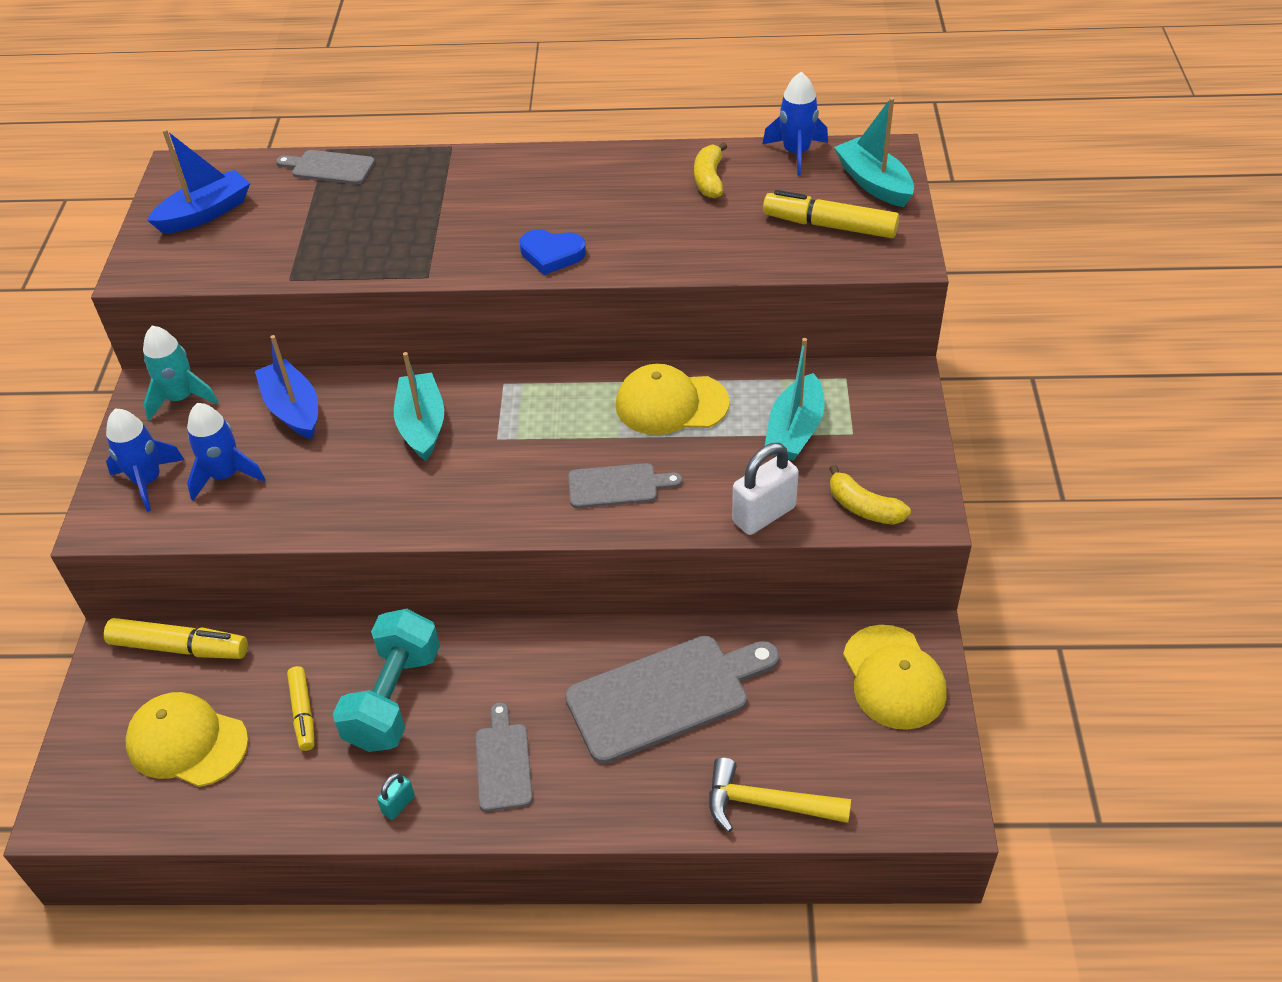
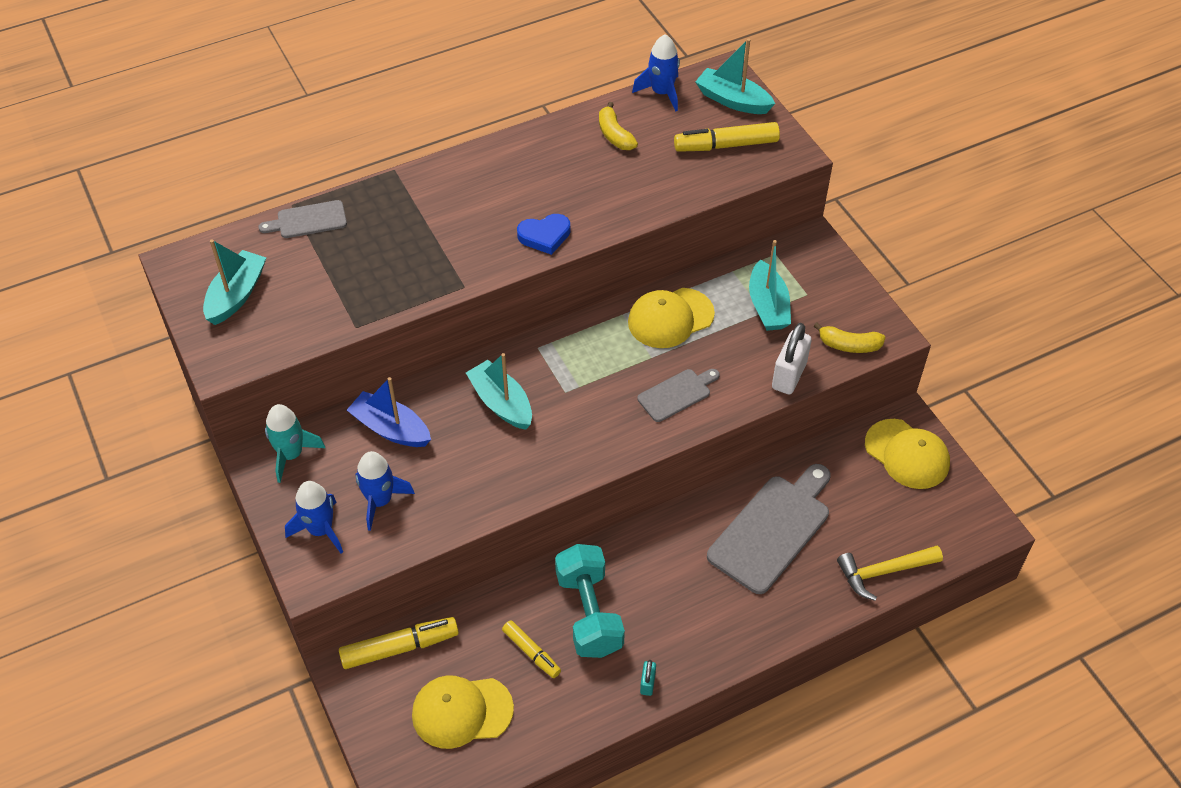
camera: 30 degrees left, 5 degrees up
blue boat [147,129,250,234] -> turquoise boat [203,239,266,325]
grey cutting board [475,702,533,811] -> none

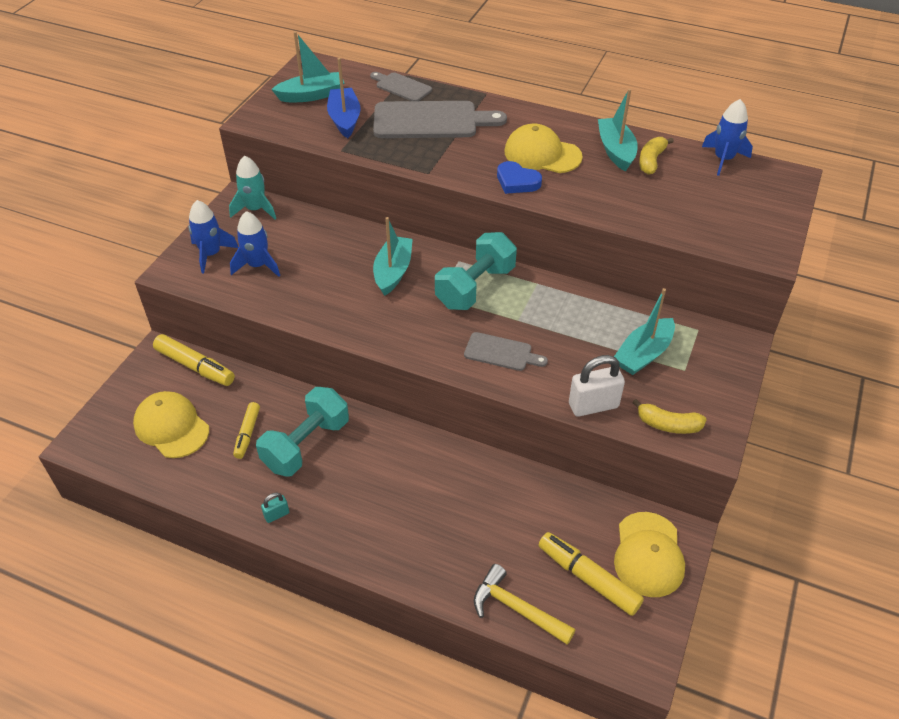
camera: 50 degrees right, 5 degrees down
blue boat [347,377,431,447] -> blue boat moved to [327,58,361,138]
yellow cap [628,288,715,348] -> yellow cap moved to [505,123,583,173]
yellow marker [674,122,780,152] -> yellow marker moved to [539,532,644,616]
turquoise boat [695,38,775,114] -> turquoise boat moved to [598,89,638,171]
grey cutting board [707,464,831,594] -> grey cutting board moved to [373,101,507,138]
yellow banana [814,322,886,353] -> yellow banana turned 45 degrees counterclockwise [632,399,707,434]
none -> turquoise dumbbell [435,232,517,310]

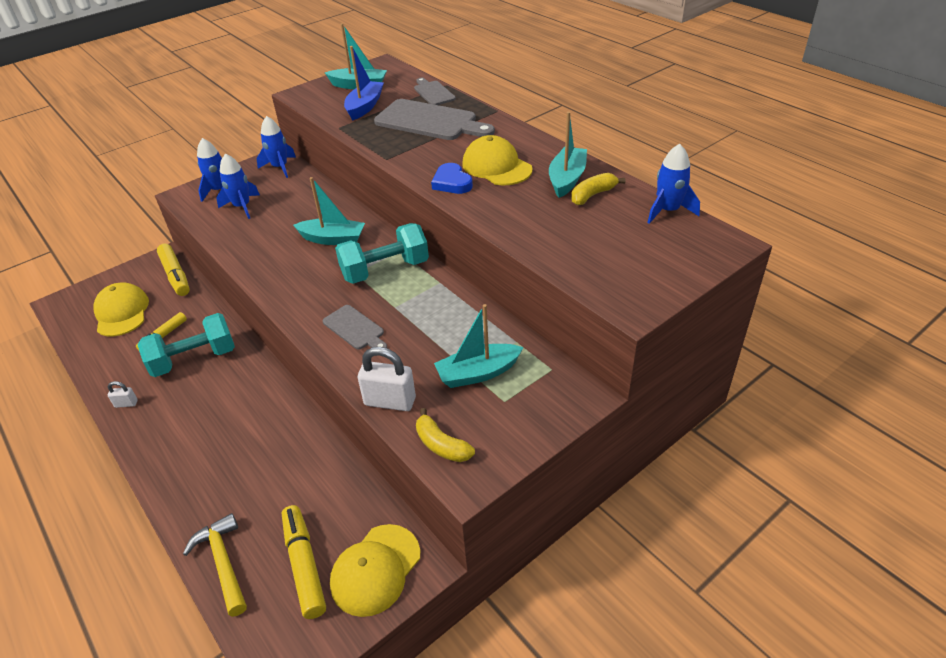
camera: 30 degrees right, 5 degrees down
turquoise rocket [229,156,276,219] -> blue rocket [257,116,296,178]
turquoise padlock [261,493,289,523] -> white padlock [108,381,138,408]
turquoise boat [373,217,413,296] -> turquoise boat turned 60 degrees clockwise [293,177,365,245]

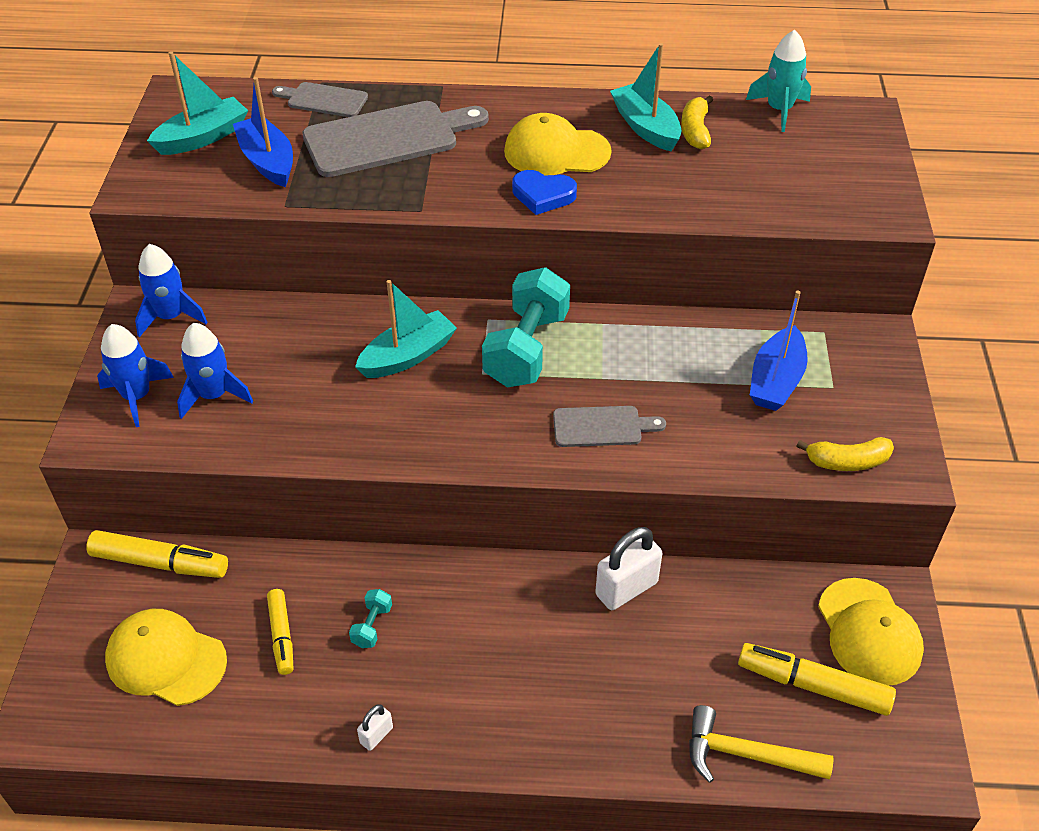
camera: 50 degrees left, 5 degrees up
turquoise dumbbell [138,313,235,377] -> turquoise dumbbell [349,589,392,648], size x0.42
white padlock [358,347,416,411] -> white padlock moved to [595,527,662,610]
turquoise boat [434,304,524,388] -> blue boat [750,290,808,411]
blue rocket [647,144,700,224] -> turquoise rocket [746,30,811,132]

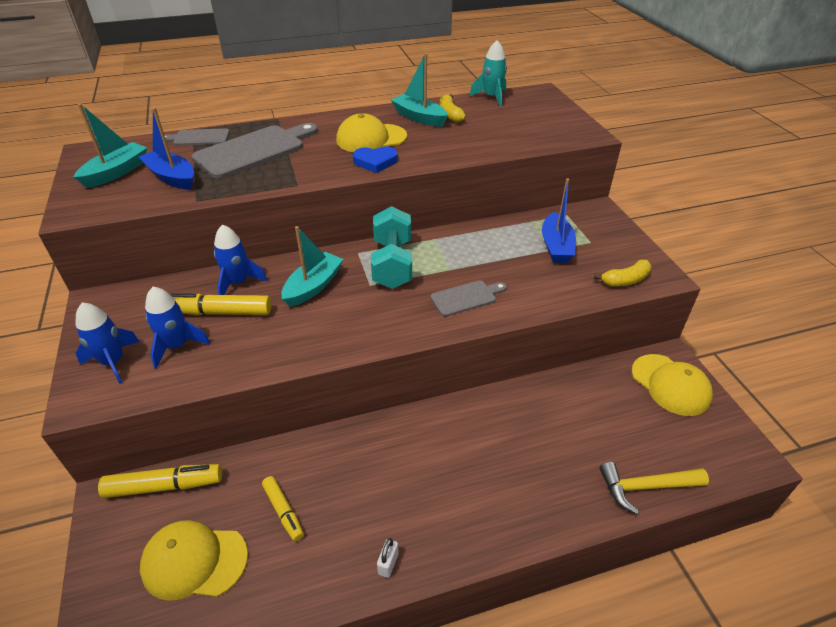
camera: 20 degrees left, 5 degrees down
blue rocket [135,244,208,338] -> blue rocket moved to [214,224,267,295]
turquoise dumbbell [349,589,392,648] -> none
white padlock [595,527,662,610] -> none
yellow marker [738,643,896,716] -> yellow marker moved to [171,293,271,315]

